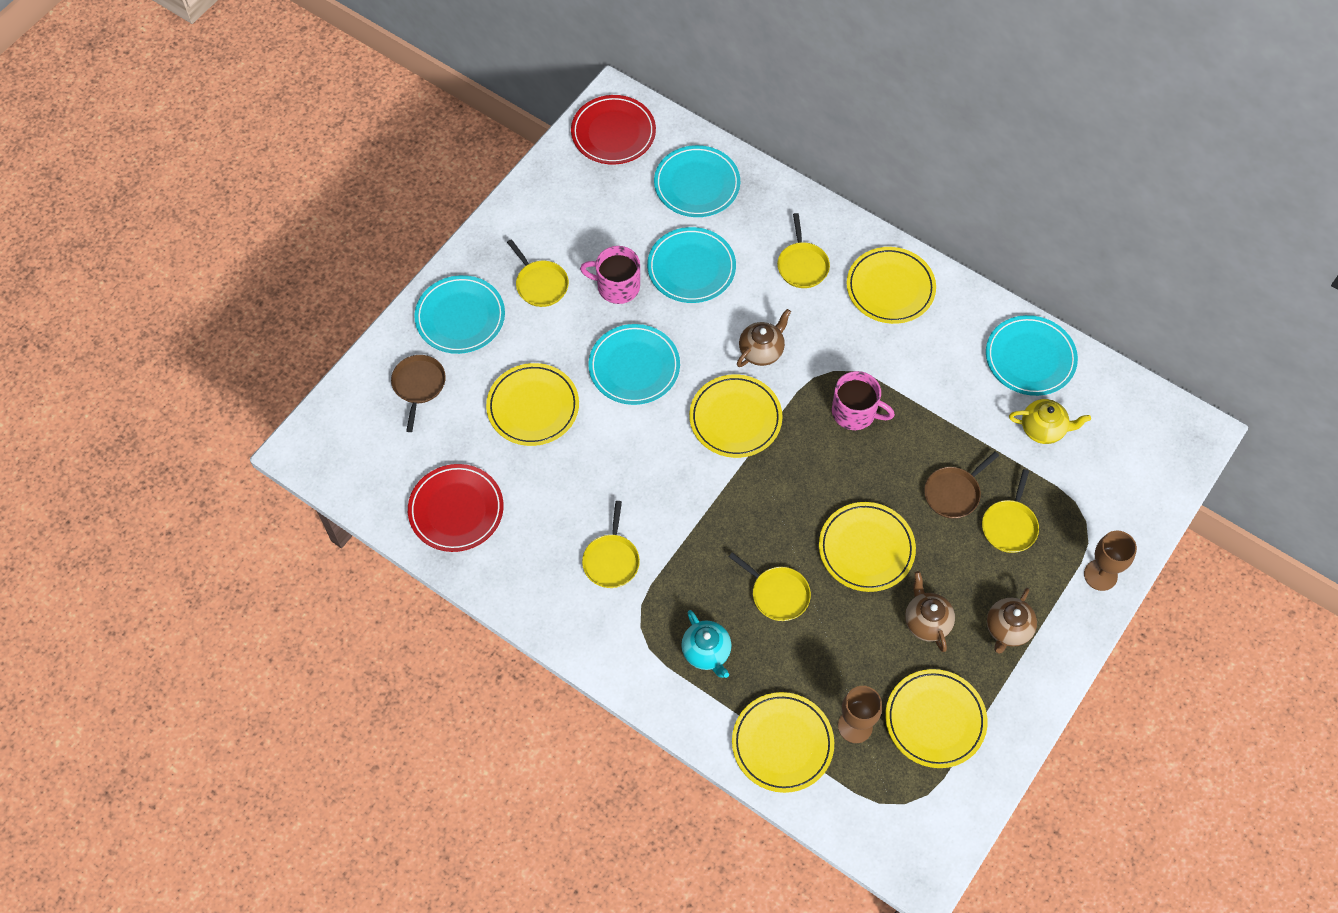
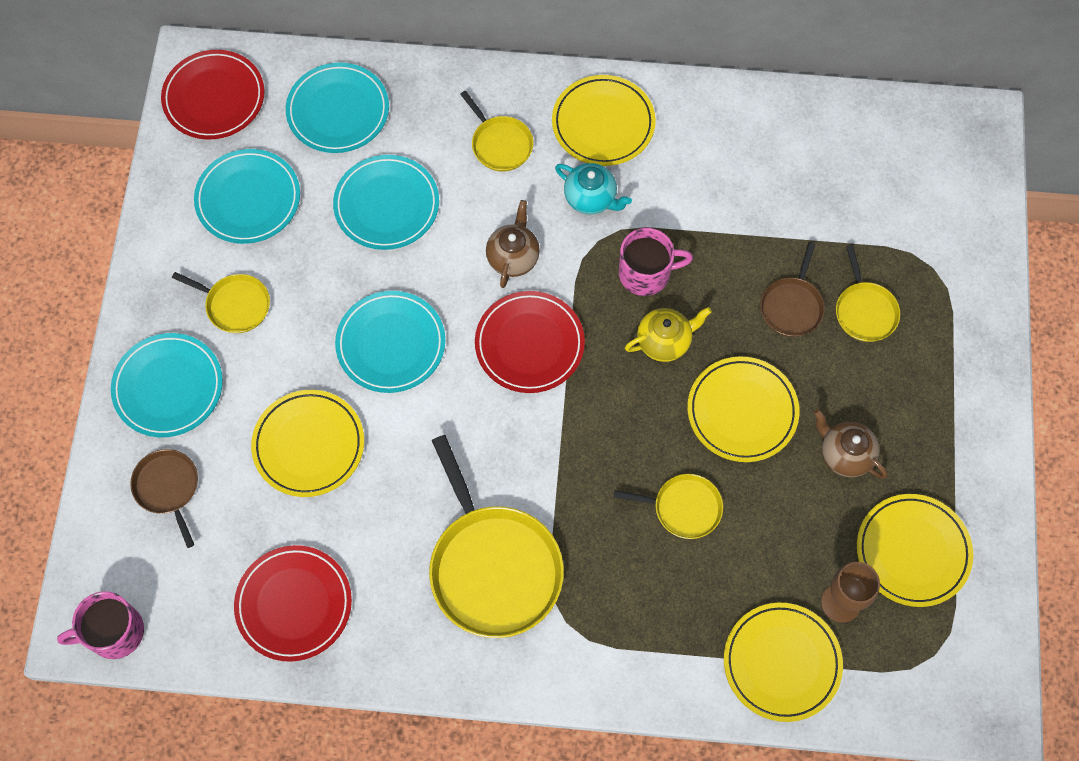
camera: 30 degrees left, 5 degrees up
pink mug [580,246,640,304] -> pink mug moved to [57,591,144,659]
yellow pan [582,501,640,588] -> yellow pan [429,435,564,638], size x1.94
turquoise teapot [681,610,731,678] -> turquoise teapot moved to [555,163,632,214]
yellow plate [689,374,783,458] -> red plate [475,291,585,393]
turquoise plate [986,315,1078,396] -> turquoise plate moved to [194,149,300,244]
brown teapot [987,588,1037,654] -> none
yellow teapot [1009,399,1091,444] -> yellow teapot moved to [625,307,712,362]
brown goblet [1084,530,1137,591] -> none

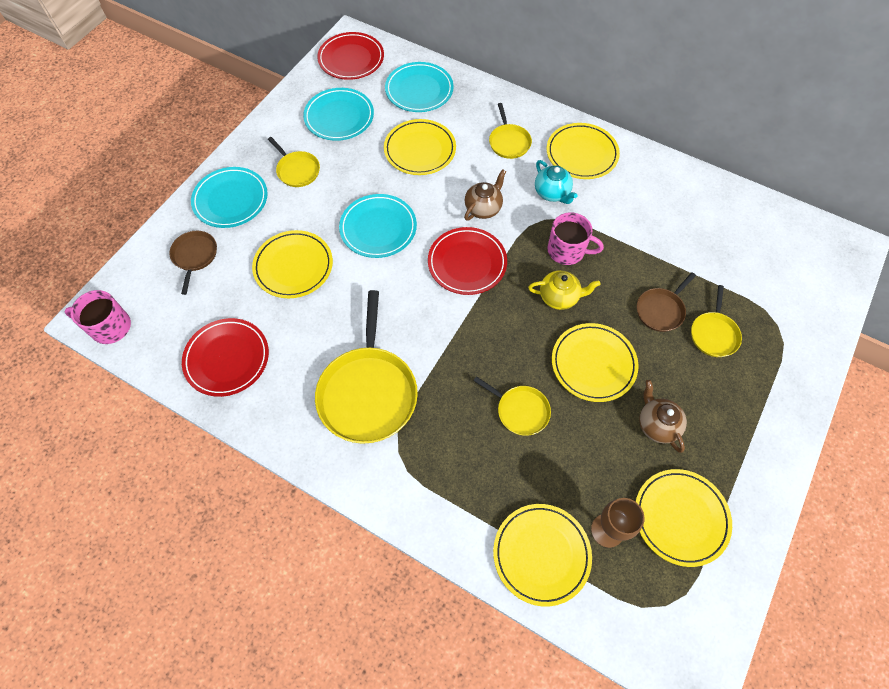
camera: 25 degrees right, 5 degrees down
turquoise plate [333,155,439,250] -> yellow plate [384,119,456,175]

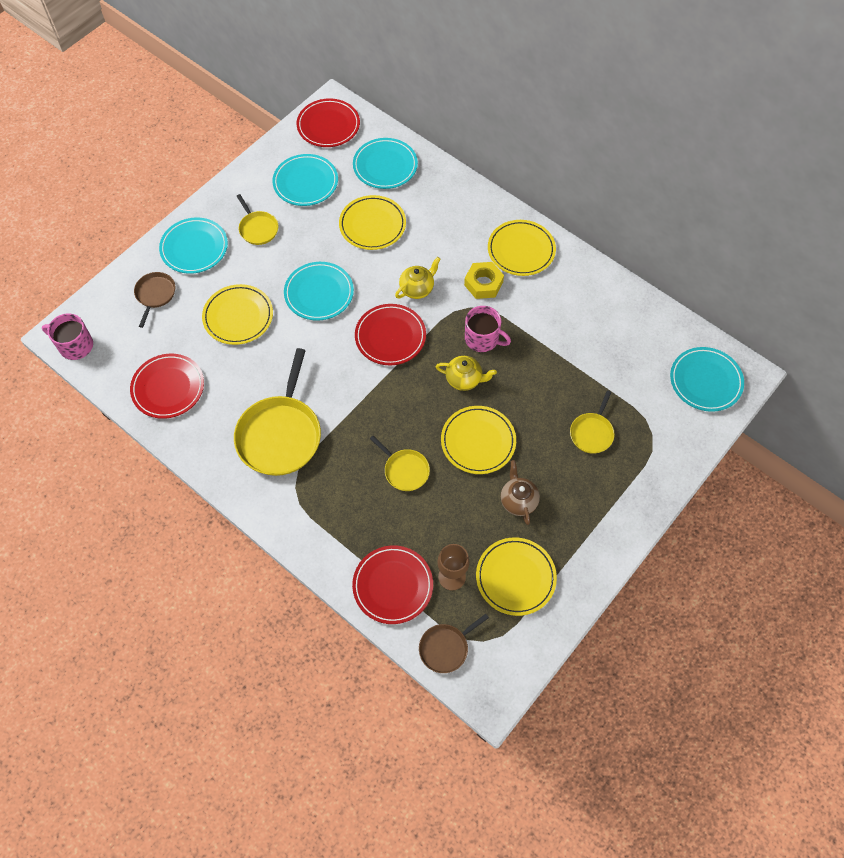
camera: 10 degrees right, 0 degrees up
brown teapot [464,169,506,221] -> yellow teapot [395,257,441,299]
yellow pan [489,103,532,159] -> none
yellow plate [493,504,592,606] -> red plate [352,545,433,624]
turquoise teapot [535,160,578,204] -> yellow nut [464,262,504,299]
brown pan [637,272,696,332] -> brown pan moved to [419,614,489,673]
none -> turquoise plate [670,347,744,412]

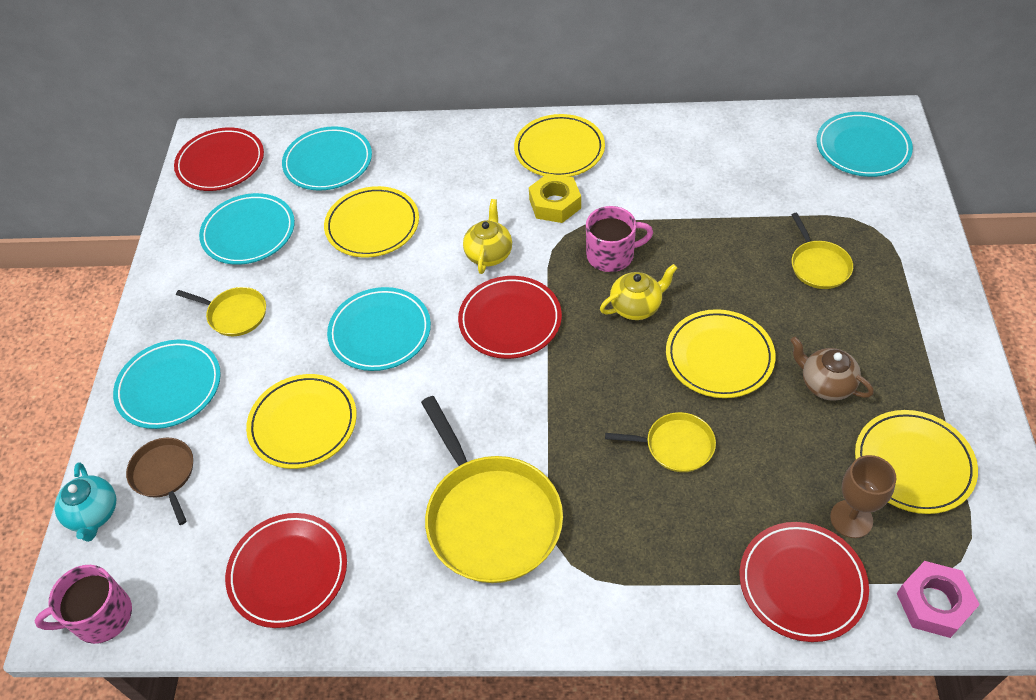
camera: 35 degrees left, 10 degrees down
brown pan [419,614,489,673] -> pink nut [897,561,980,638]
none -> turquoise teapot [54,462,116,542]

